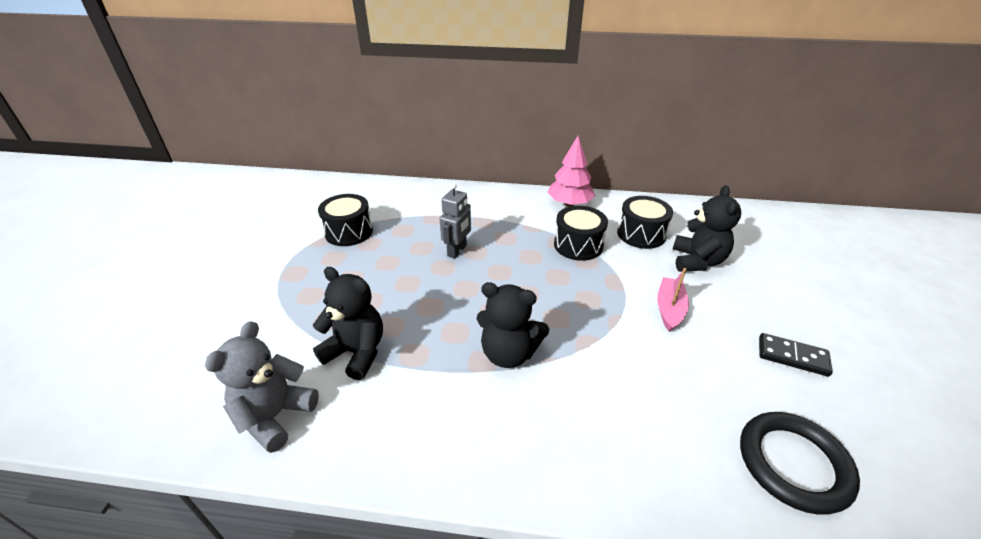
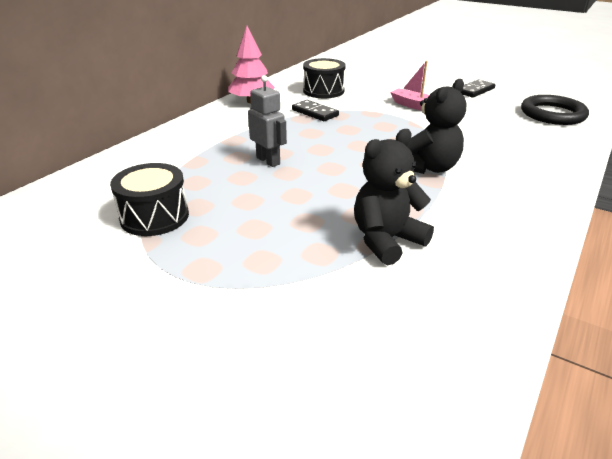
camera: 65 degrees left, 5 degrees down
grey teddy bear [205,321,319,453] -> none
black drum [554,206,608,261] -> black domino [292,100,339,121]
black teddy bear [673,185,741,272] -> none

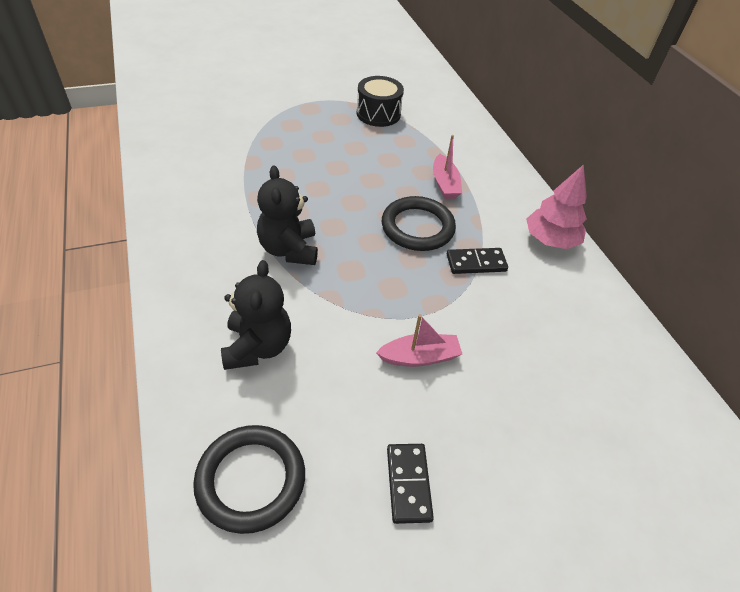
camera: 125 degrees right, 15 degrees up
grey robot [248,75,287,167] -> none
black drum [303,58,346,98] -> none
black teddy bear [354,129,434,265] -> black teddy bear moved to [221,260,291,370]
none -> black ring [382,196,456,251]
none -> pink boat [433,135,462,199]

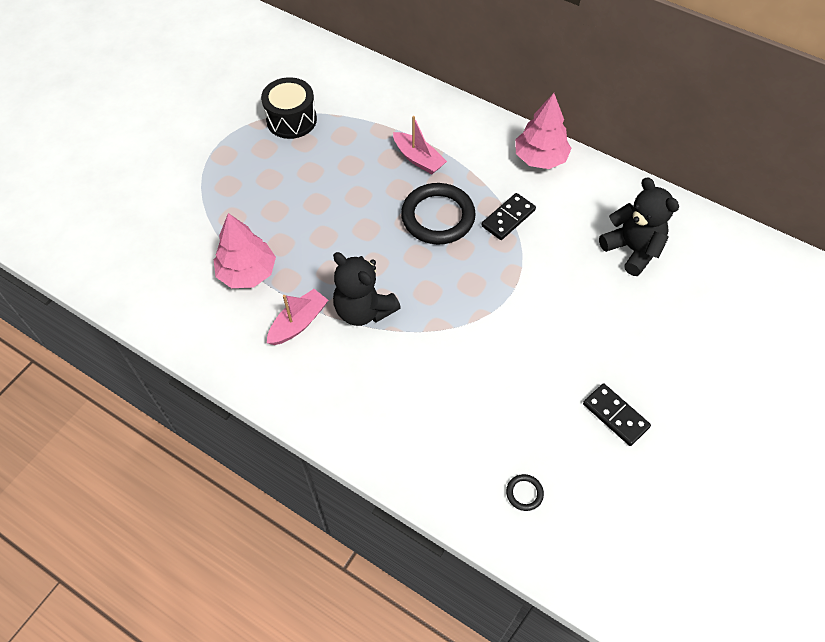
camera: 35 degrees left, 10 degrees up
black ring [193,425,305,534] -> black ring [506,474,544,511], size x0.41
black teddy bear [221,260,291,370] -> black teddy bear moved to [599,177,679,276]
pink boat [376,314,462,367] -> pink boat moved to [267,289,328,345]
none -> pink tree [214,213,276,288]

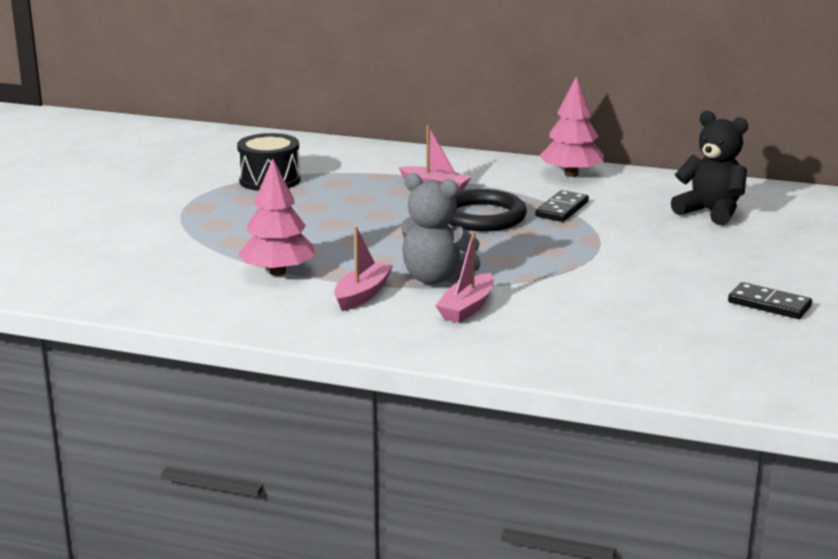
camera: 15 degrees left, 35 degrees down
black teddy bear [333,252,401,326] -> grey teddy bear [401,173,481,284]
black ring [506,474,544,511] -> none
none -> pink boat [435,232,494,323]

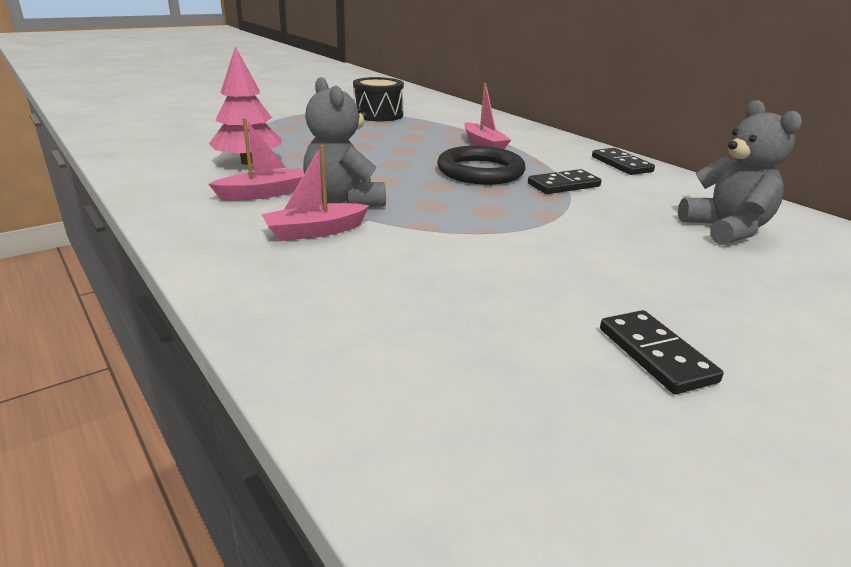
camera: 35 degrees right, 5 degrees up
pink tree [539,76,604,177] -> black domino [592,148,655,175]
black teddy bear [671,111,748,225] -> grey teddy bear [678,100,802,245]

